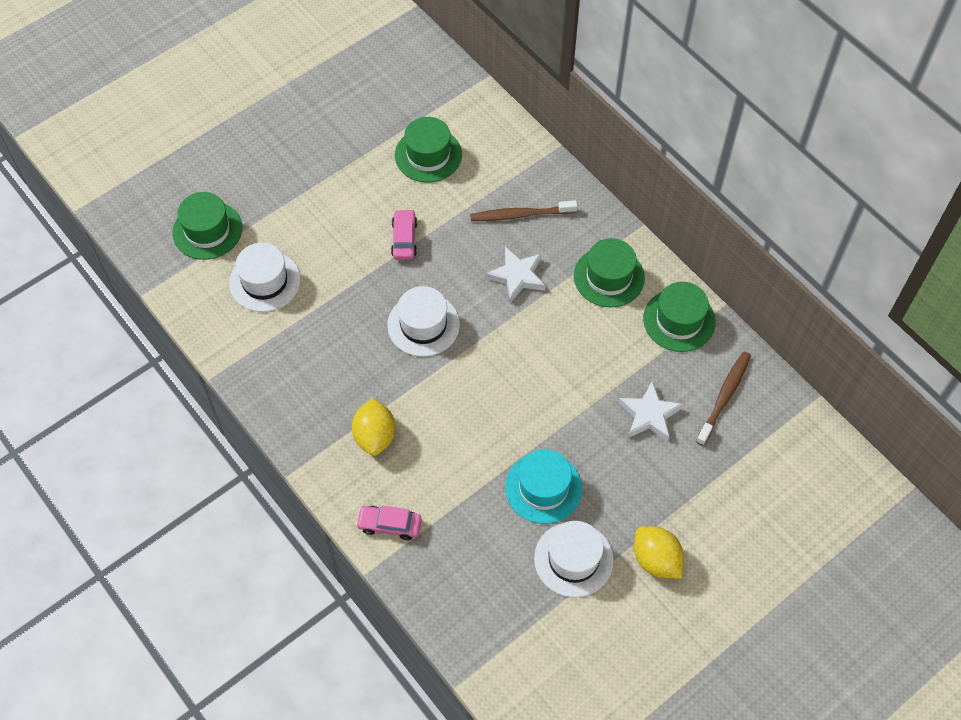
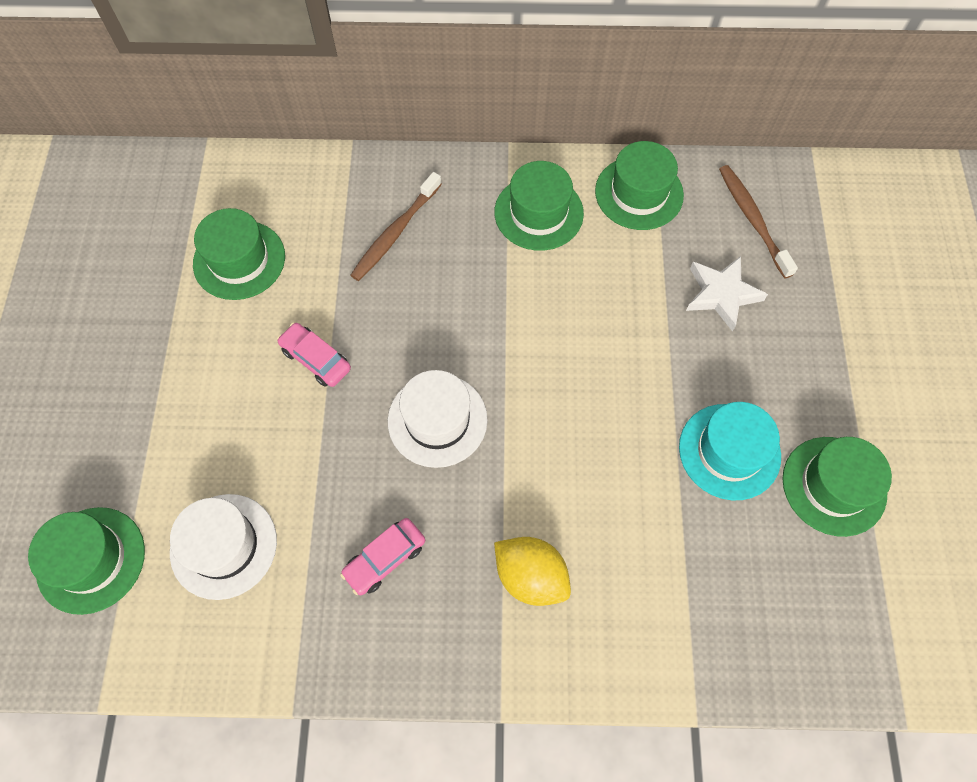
camera: 50 degrees left, 5 degrees up
pink car [356,506,422,540] -> pink car moved to [340,518,425,595]
white star [486,246,546,303] -> none
white hat [534,521,614,598] -> green hat [783,437,892,537]
yellow lemon [634,526,684,579] -> none

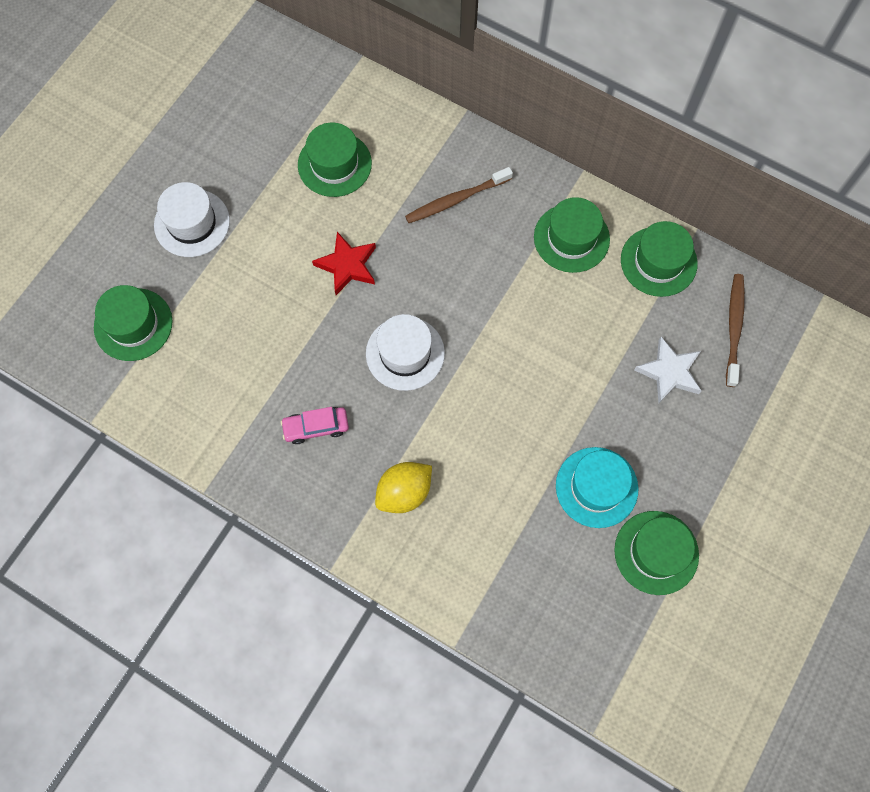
camera: 30 degrees right, 5 degrees up
white hat [170,494,277,600] -> white hat moved to [154,182,230,257]
pink car [277,323,351,387] -> red star [312,232,376,295]
yellow lemon [494,537,571,606] -> yellow lemon turned 75 degrees clockwise [375,462,432,513]

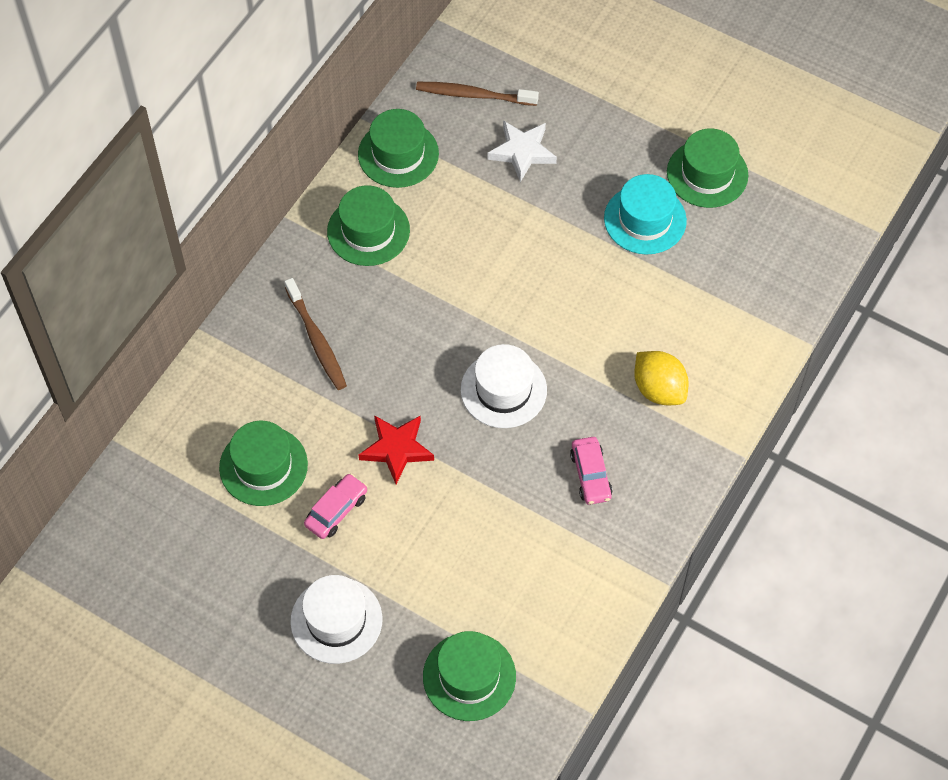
camera: 90 degrees left, 10 degrees down
none -> pink car [304,473,368,539]

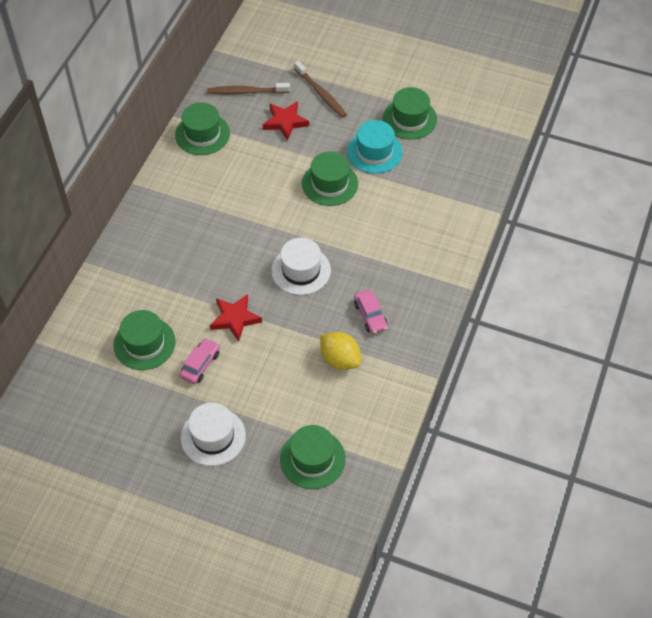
camera: 10 degrees left, 5 degrees down
brown toothbrush [284,278,347,390] -> brown toothbrush moved to [294,61,347,118]
green hat [327,185,410,266] -> green hat moved to [302,151,358,206]
white star [487,120,557,182] -> red star [263,101,309,141]
yellow lemon [634,351,689,405] -> yellow lemon moved to [320,332,361,370]

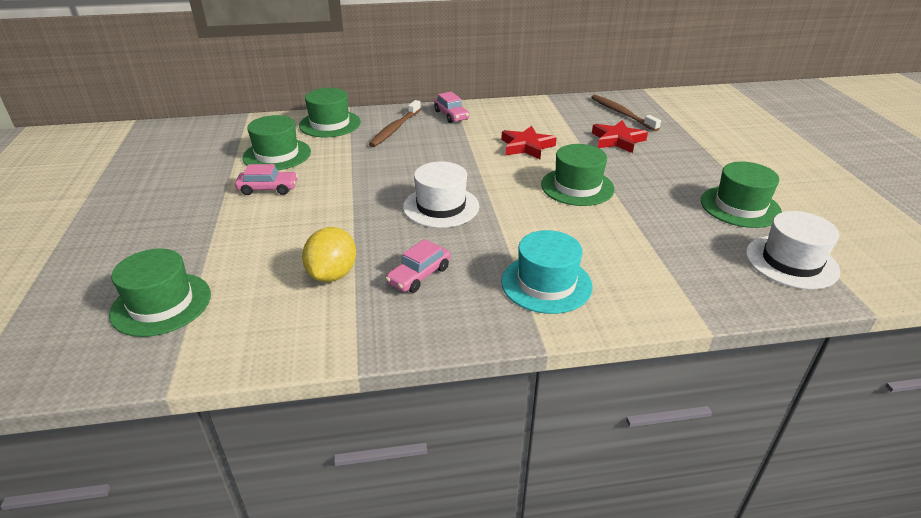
camera: 60 degrees right, 20 degrees down
green hat [175,102,230,155] -> green hat moved to [299,88,361,137]
white hat [181,403,246,466] -> white hat moved to [746,211,840,290]
red star [210,294,262,342] -> red star moved to [501,126,557,159]
brown toothbrush [294,61,347,118] -> brown toothbrush moved to [369,100,421,147]
turquoise hat [347,120,403,174] -> turquoise hat moved to [501,230,593,314]
none -> pink car [434,92,469,123]

